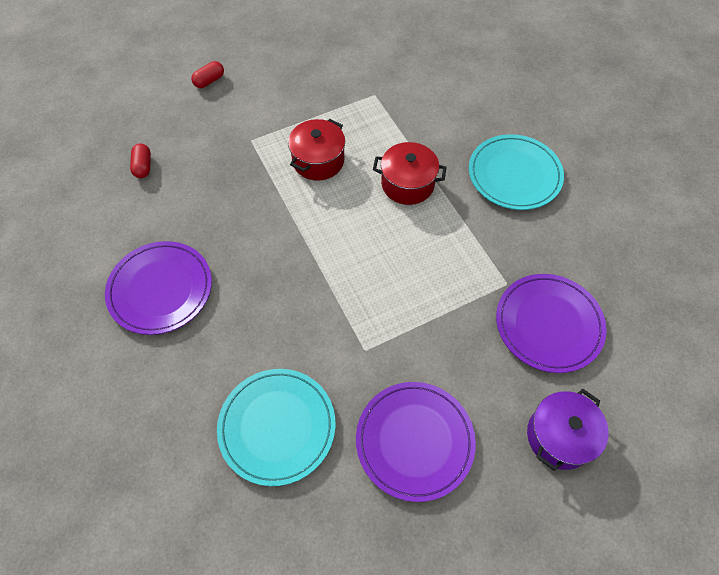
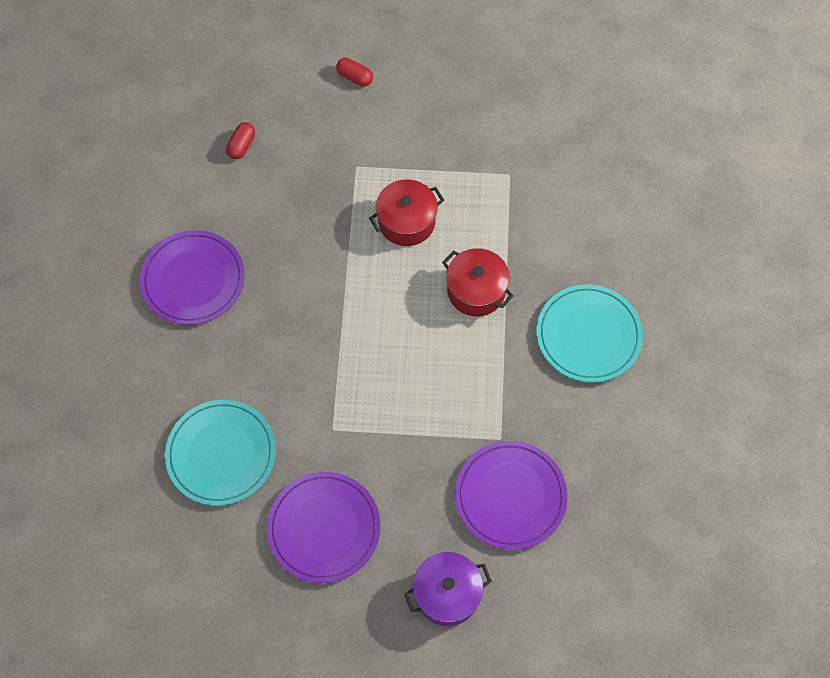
camera: 30 degrees right, 5 degrees up
red capsule [191,61,224,88] -> red capsule turned 45 degrees clockwise [336,58,373,86]

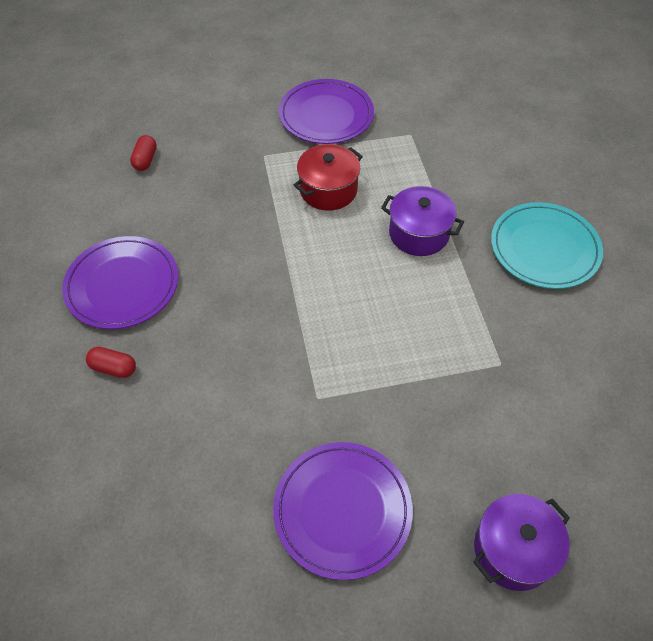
camera: 15 degrees left, 10 degrees down
turquoise plate [165,400,276,506] -> none
red capsule [336,58,373,86] -> red capsule moved to [86,347,136,378]
red pot [442,248,514,316] -> purple pot [381,186,464,256]
purple plate [455,441,568,550] -> purple plate moved to [279,79,374,144]

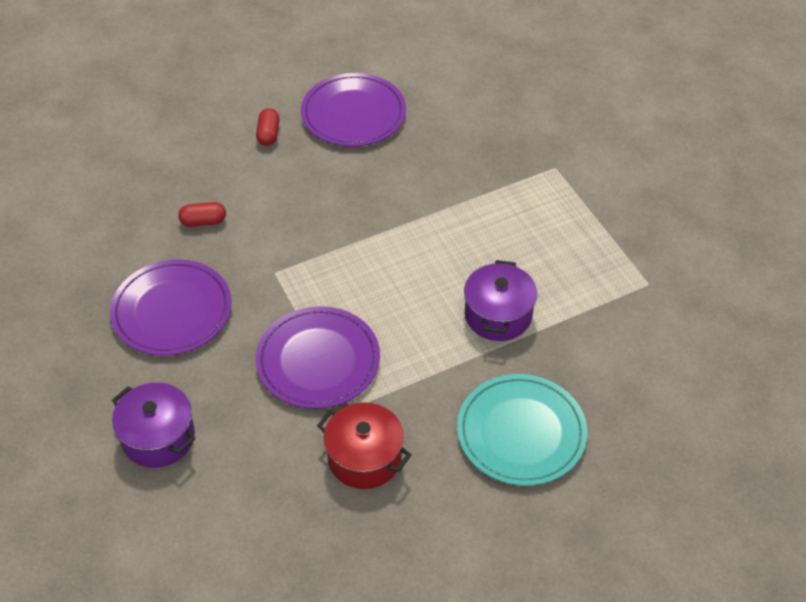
camera: 75 degrees right, 5 degrees down
red capsule [130,135,157,171] -> red capsule moved to [178,202,226,227]
purple plate [279,79,374,144] -> purple plate moved to [256,306,380,409]
red pot [293,144,363,211] -> red pot moved to [317,402,411,489]

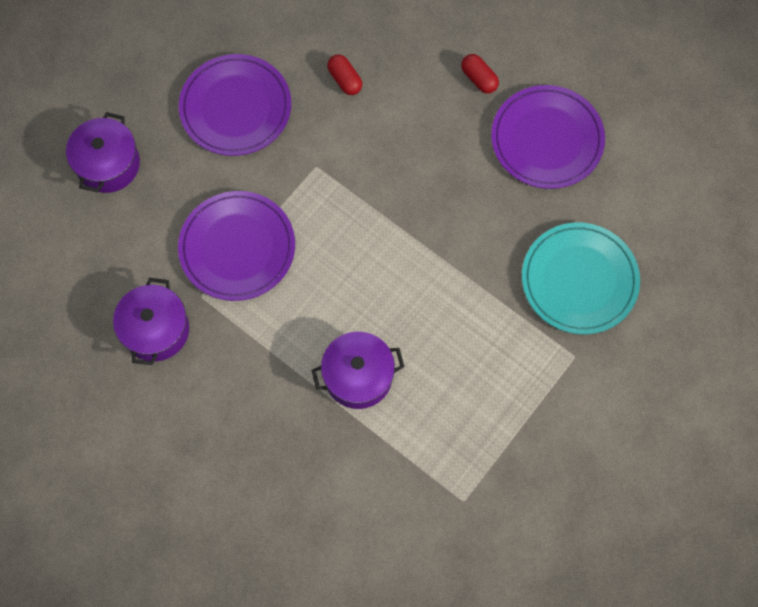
camera: 65 degrees right, 20 degrees up
red capsule [256,108,280,146] -> red capsule turned 75 degrees clockwise [461,54,499,93]
red pot [317,402,411,489] -> purple pot [113,278,189,365]
turquoise plate [457,374,588,486] -> turquoise plate moved to [522,222,640,334]

